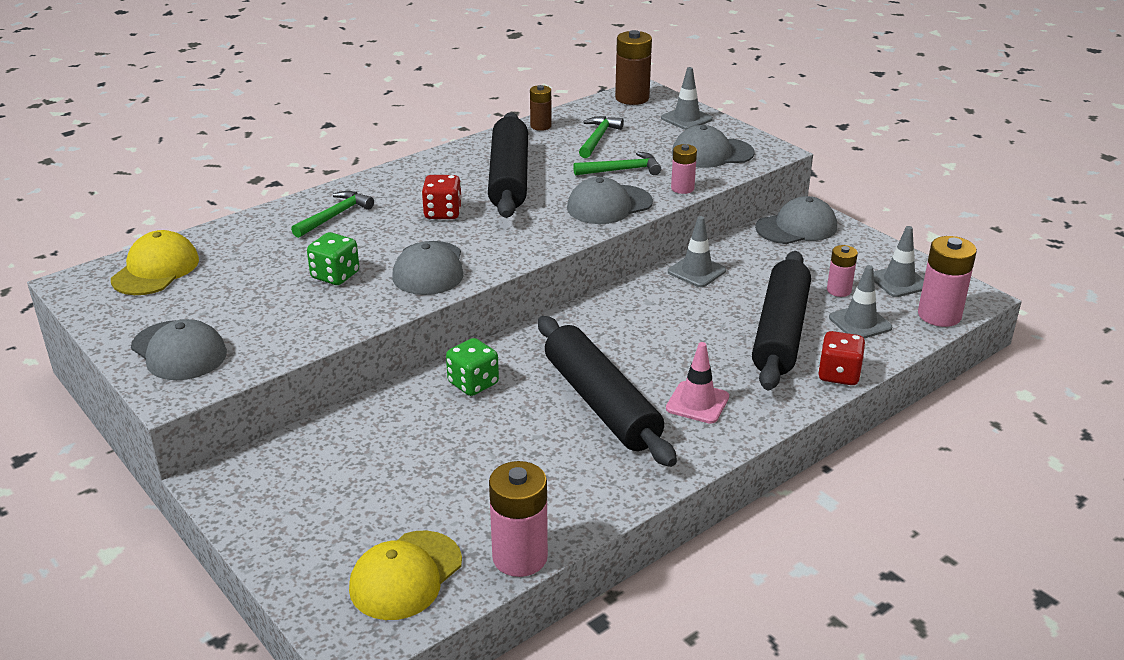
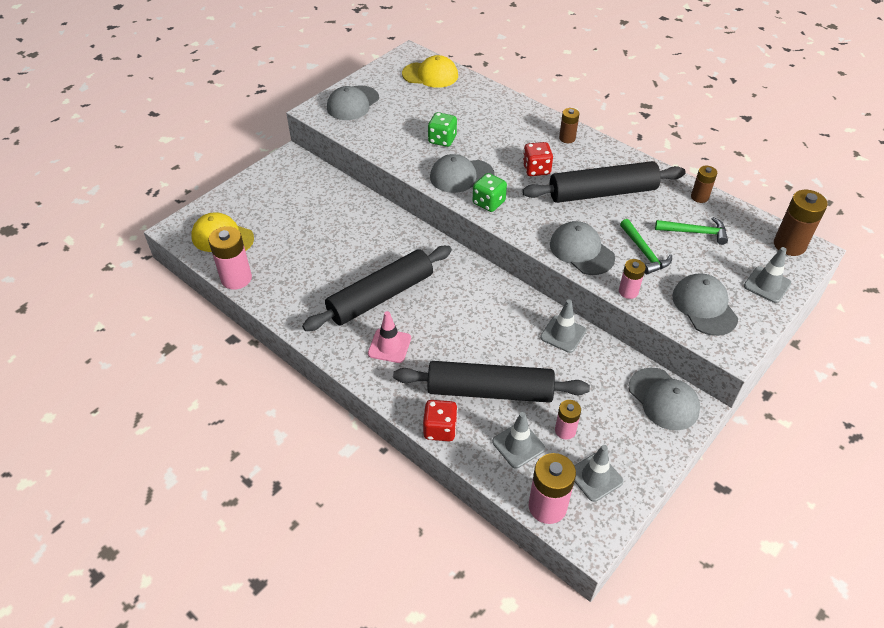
camera: 80 degrees right, 15 degrees up
green hammer [291,191,374,238] -> none
green dice [446,338,499,396] -> green dice moved to [473,173,507,212]
none -> brown battery [559,108,579,143]

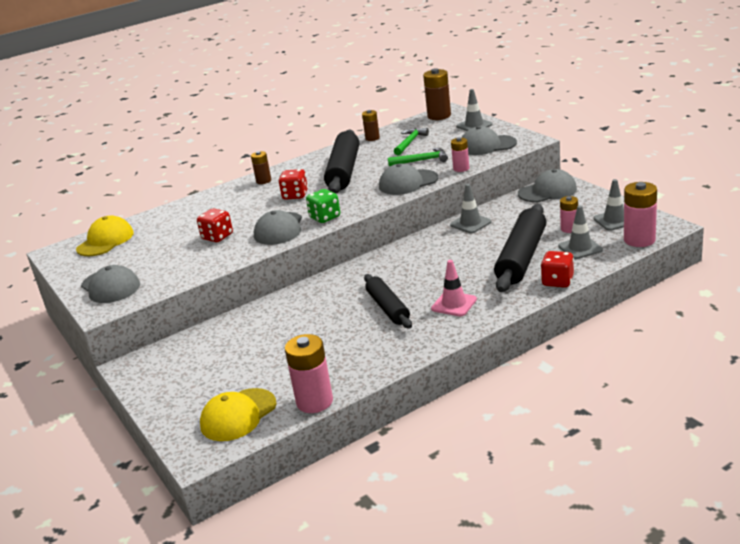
camera: 70 degrees left, 20 degrees down
black rolling pin [302,246,452,331] -> black rolling pin [364,274,412,328], size x0.63
green dice [428,112,457,147] -> red dice [197,208,233,242]

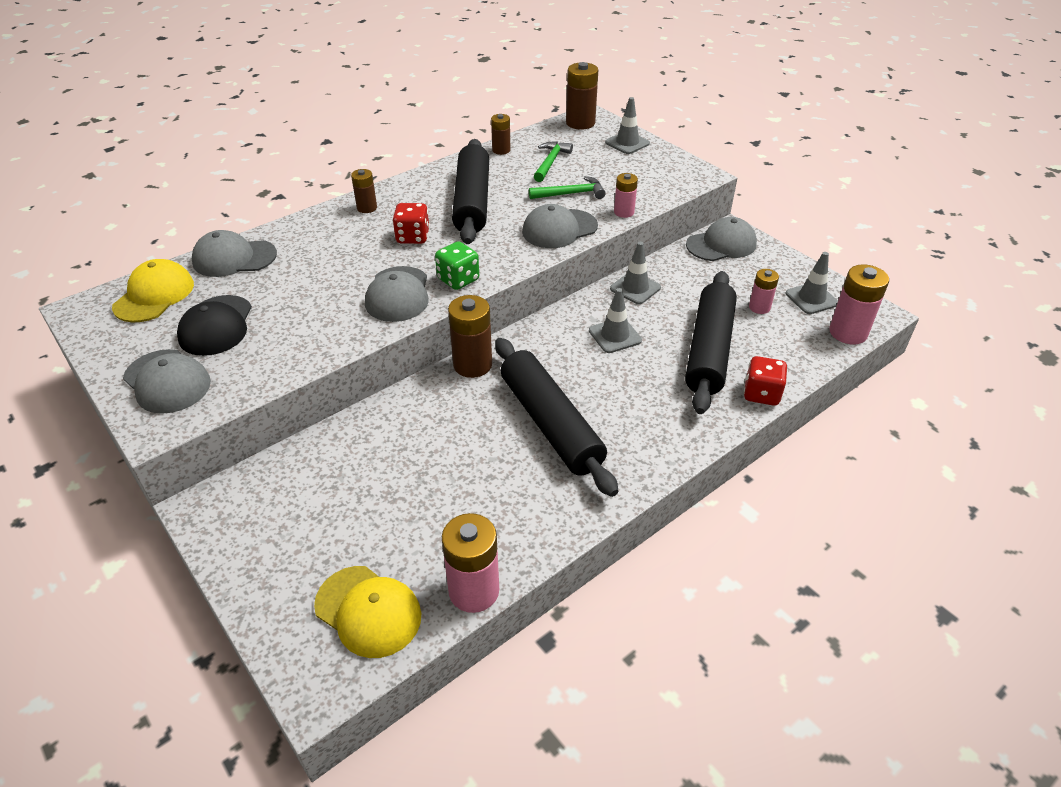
camera: 10 degrees left, 15 degrees up
red dice [197,208,233,242] -> none
yellow cap [200,388,276,441] -> yellow cap turned 90 degrees counterclockwise [314,566,421,658]
black rolling pin [364,274,412,328] -> black rolling pin [495,338,618,497], size x1.60
pink traffic cone [431,260,477,316] -> none
grey cap [461,126,517,155] -> grey cap moved to [192,230,277,277]
grey traffic cone [558,206,603,259] -> grey traffic cone moved to [589,288,642,353]
none -> black cap [177,295,252,356]
none -> brown battery [448,295,492,378]

